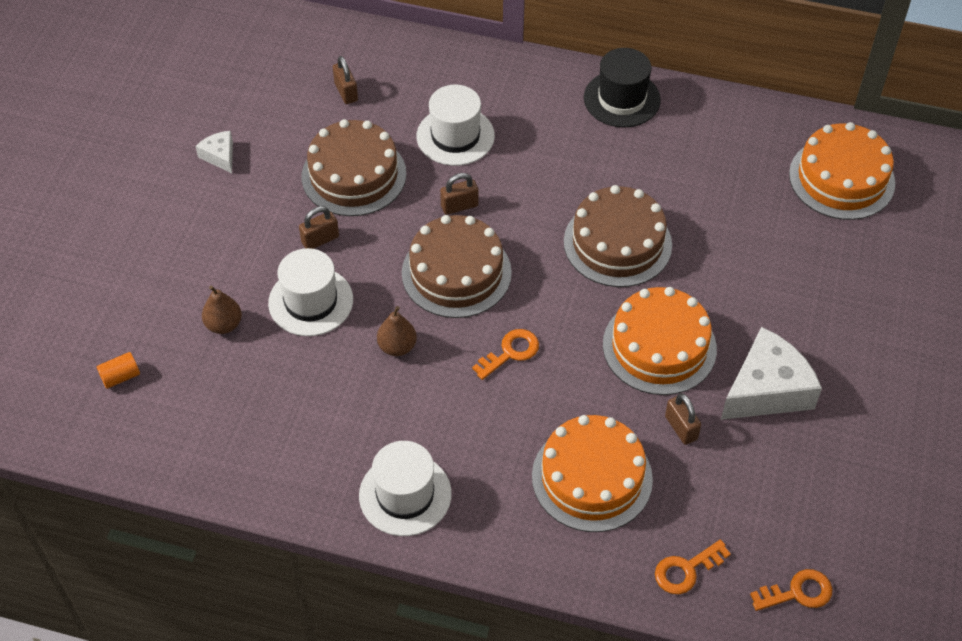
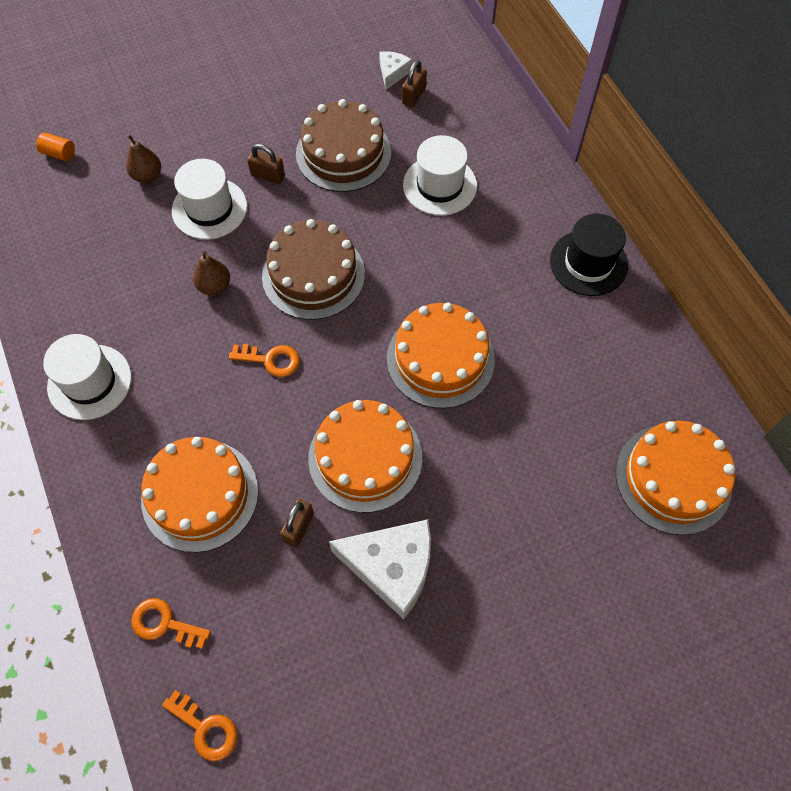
camera: 50 degrees right, 10 degrees up
white cheese [195,131,233,173] -> white cheese moved to [379,51,412,90]
brown padlock [440,173,479,215] -> none
brown cake [564,185,672,287] -> orange cake [387,302,495,409]

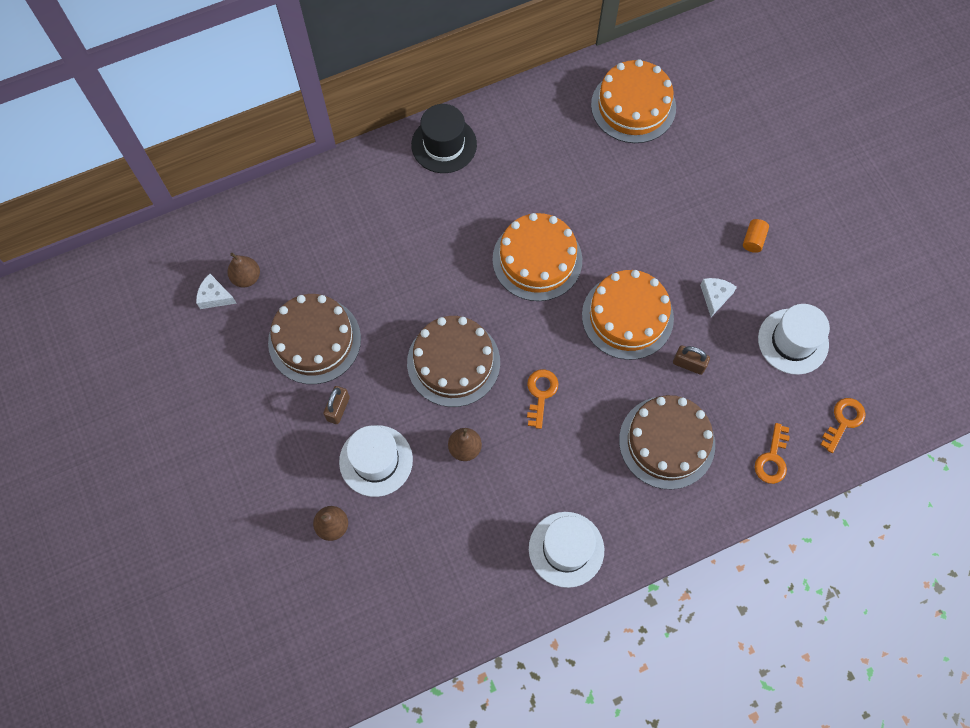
camera: 90 degrees left, 5 degrees up
orange cylinder [36,132,75,161] -> orange cylinder moved to [743,219,769,253]
orange cake [141,437,258,553] -> brown cake [619,395,715,490]
white cheese [329,519,431,619] -> white cheese [700,278,737,317], size x0.49
brown padlock [402,60,427,107] -> brown pear [228,253,260,287]
white hat [403,135,477,216] -> white hat moved to [758,304,830,375]

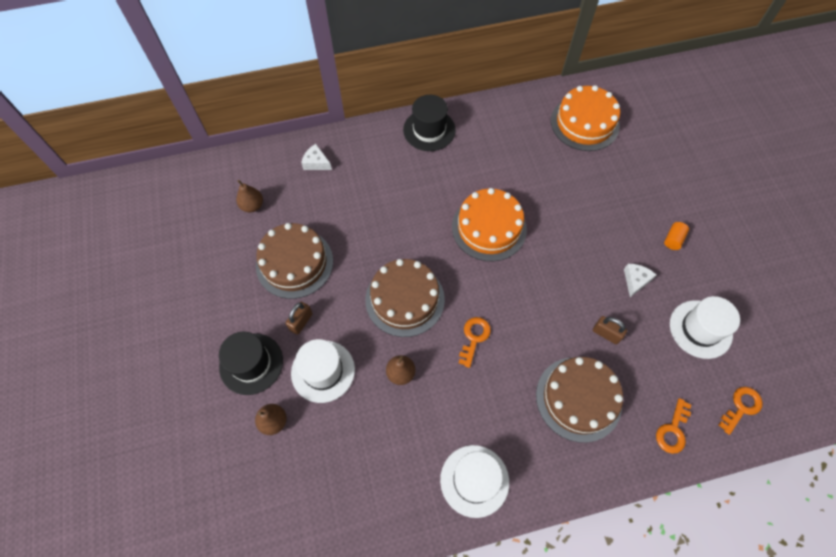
camera: 10 degrees right, 5 degrees down
white cheese [196,274,237,309] -> white cheese moved to [301,144,332,170]
orange cake [582,270,674,360] -> none
none -> black hat [219,332,283,395]

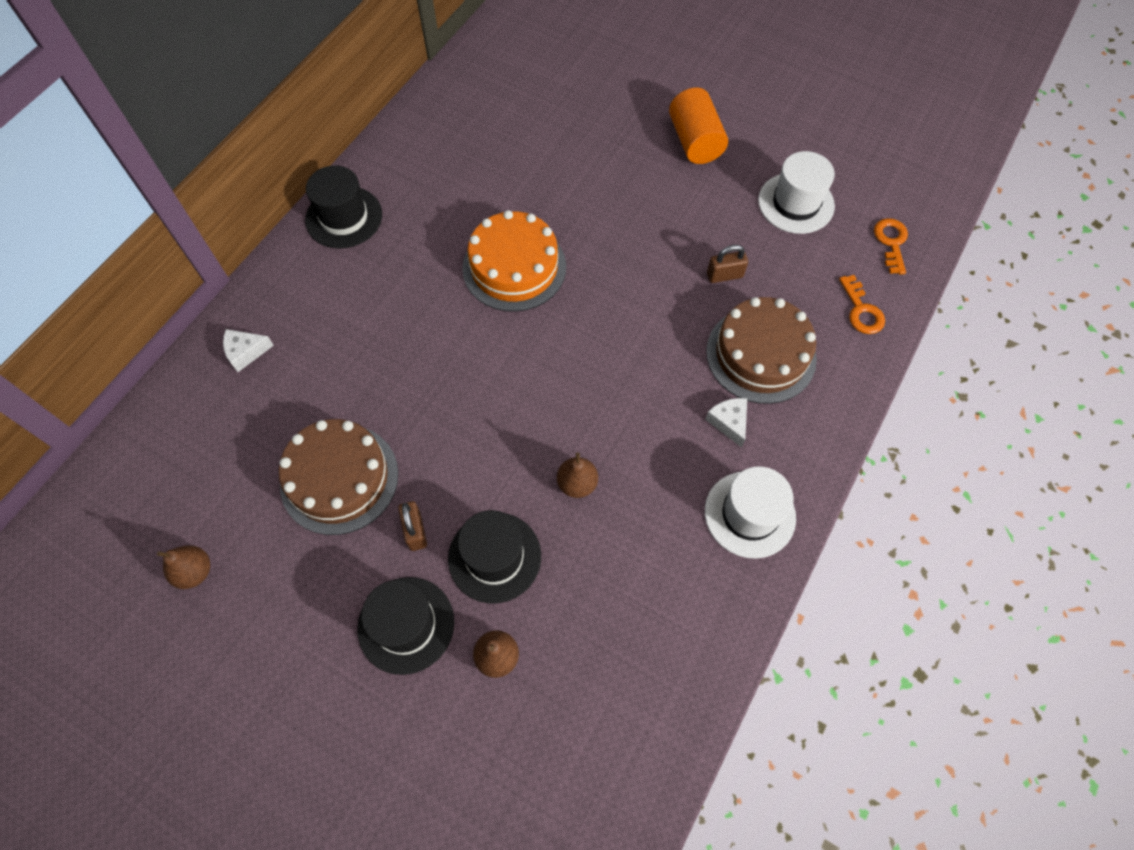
camera: 45 degrees left, 0 degrees up
brown pear [236,180,263,212] -> brown pear moved to [157,545,210,589]
white hat [291,339,355,403] -> black hat [448,510,541,603]
brown cake [365,259,445,337] -> none
orange key [459,317,491,368] -> none
orange cake [551,85,620,151] -> none
white cheese [624,264,656,297] -> white cheese moved to [705,398,747,448]
orange cylinder [664,222,689,250] -> orange cylinder [669,88,728,164], size x2.03

